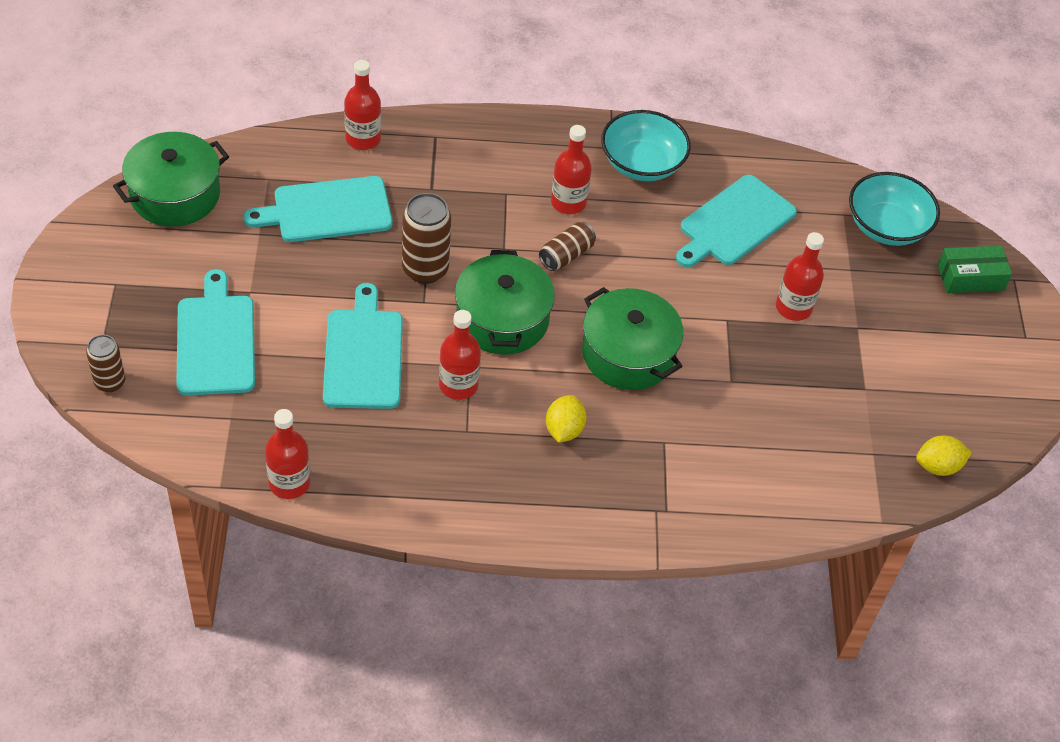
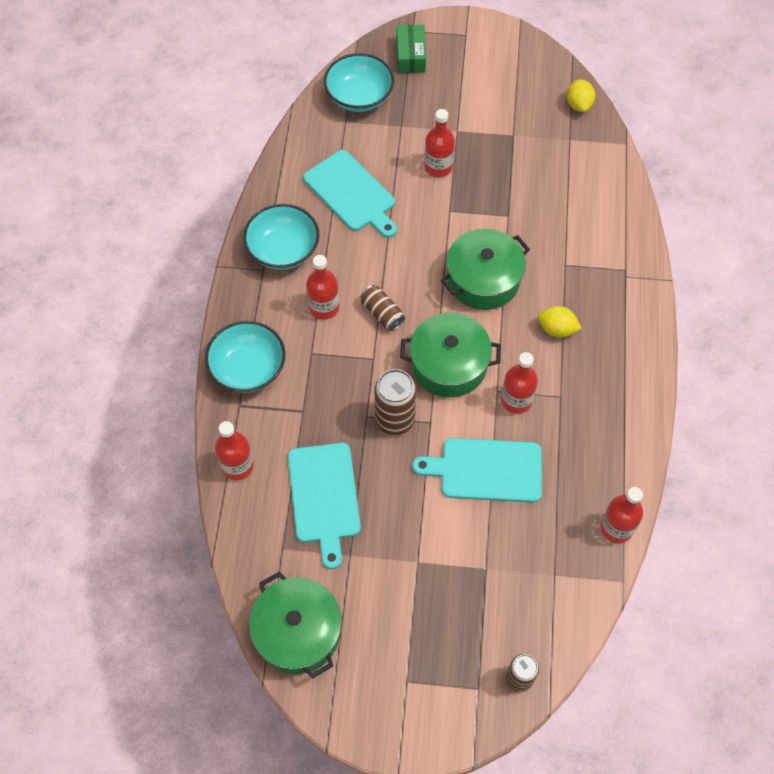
camera: 80 degrees left, 10 degrees up
turquoise cutting board [176,269,255,395] -> none
none -> turquoise bowl [205,321,286,393]

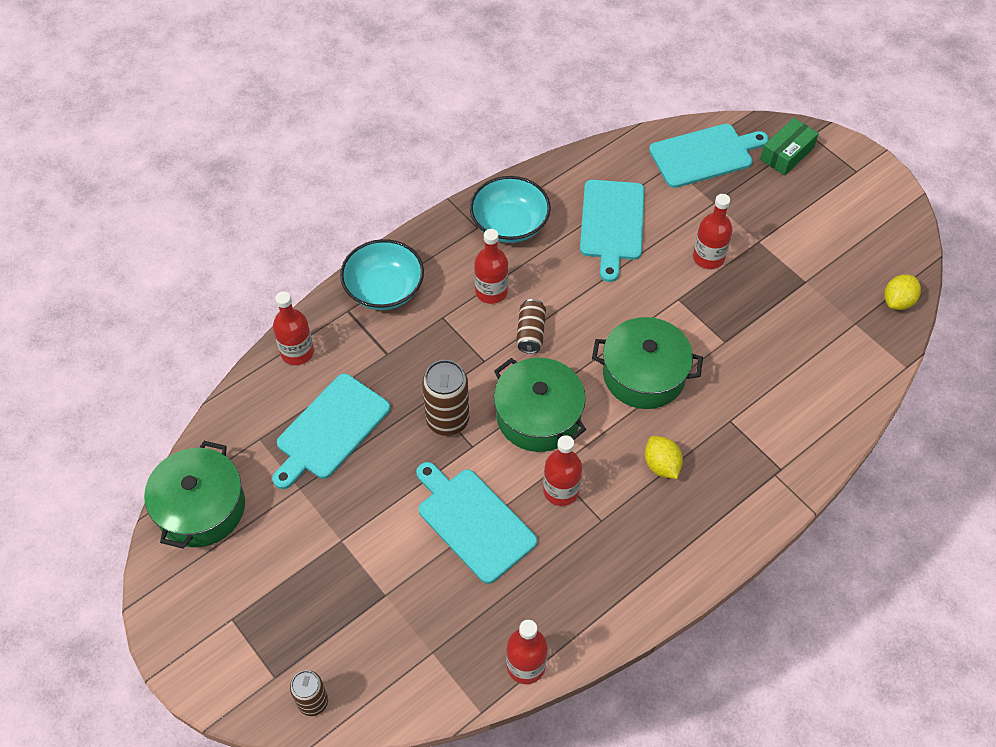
camera: 45 degrees right, 5 degrees down
turquoise bowl [324,53,394,112] -> turquoise cutting board [649,124,769,188]

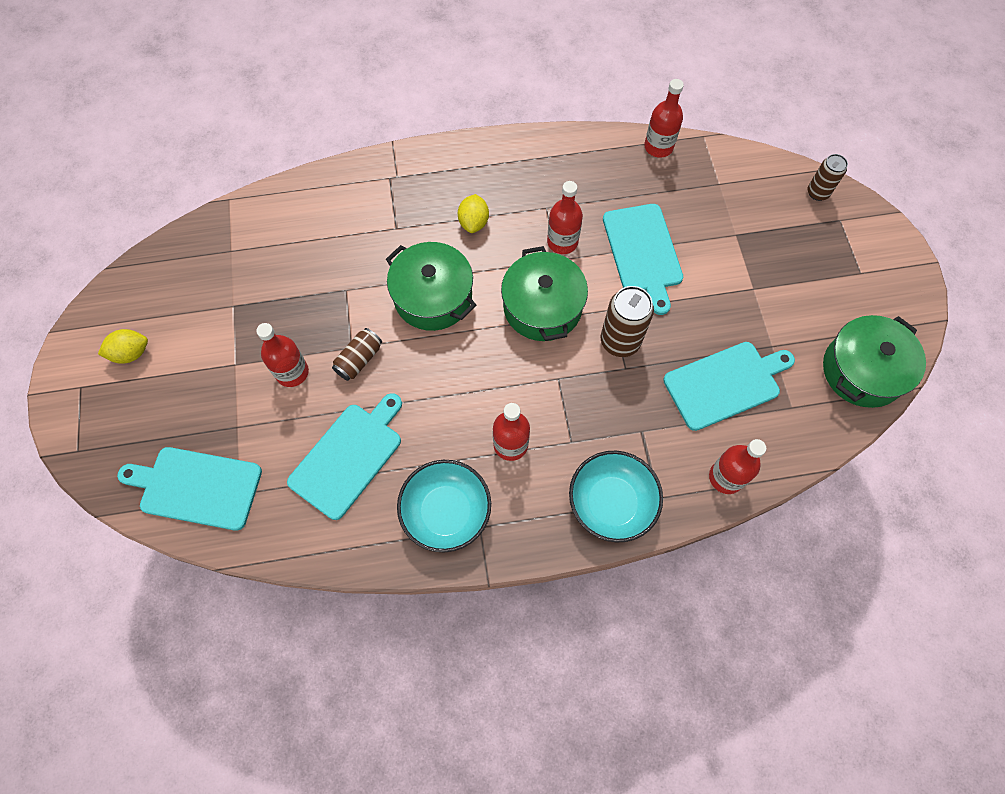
camera: 150 degrees left, 10 degrees up
brown can [516,299,546,354] -> brown can moved to [332,328,382,381]
green box [760,118,819,175] -> none
yellow lemon [884,274,921,310] -> yellow lemon moved to [98,329,148,364]

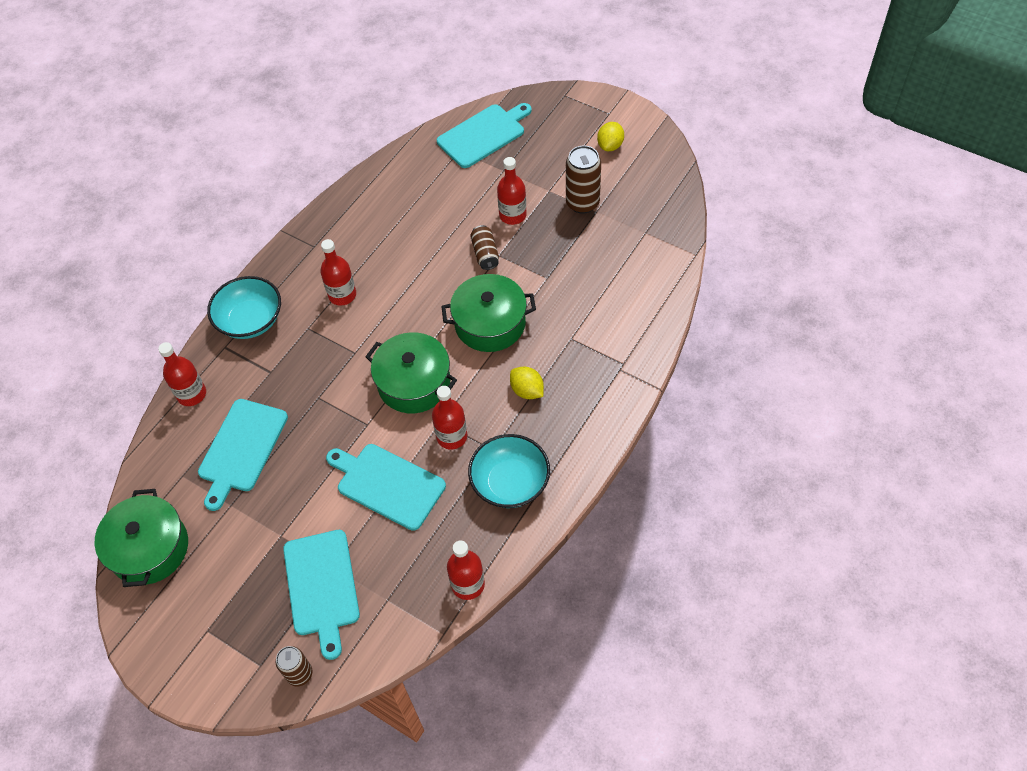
camera: 135 degrees right, 10 degrees down
turquoise cutting board [287,393,402,520] -> turquoise cutting board moved to [283,530,360,660]
turquoise bowl [397,460,491,552] -> turquoise bowl moved to [468,434,550,508]
brown can [601,286,654,357] -> brown can moved to [566,146,601,214]

